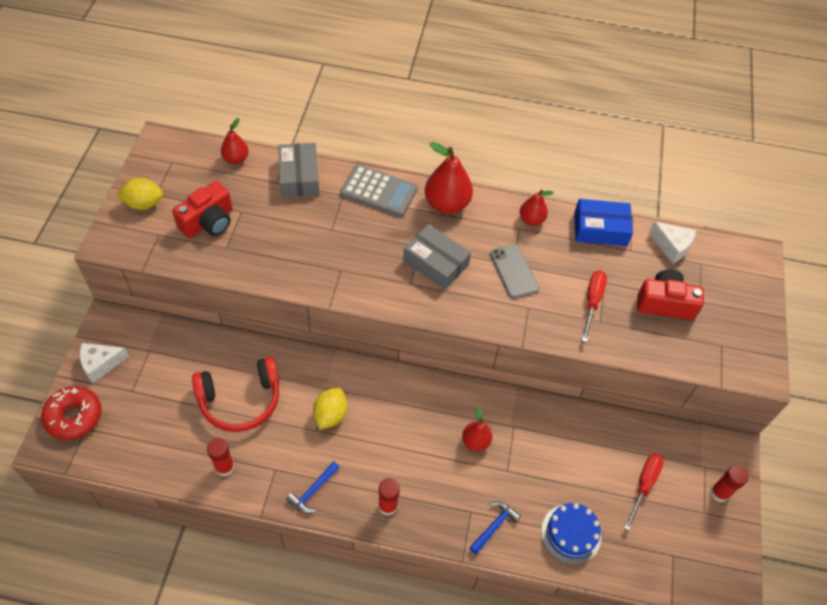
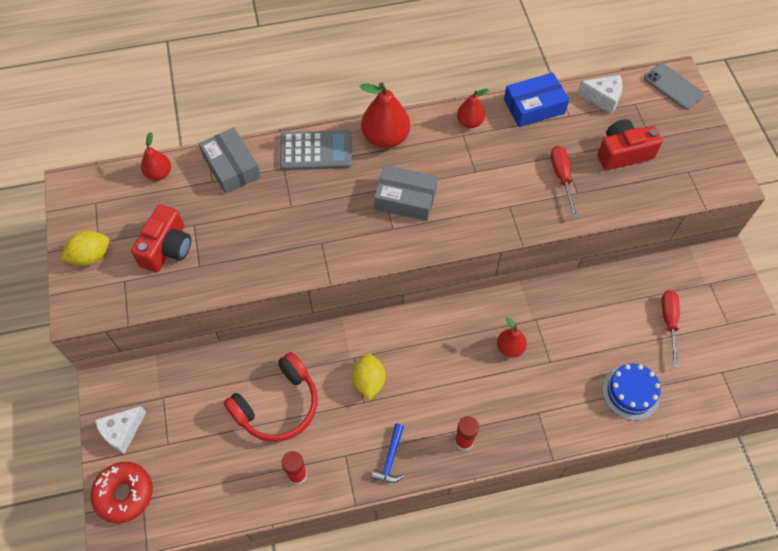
camera: 20 degrees left, 5 degrees up
blue hammer [469,501,521,554] -> none
grey phone [490,244,539,299] -> grey phone moved to [644,63,704,110]
red glue stick [710,465,748,502] -> none

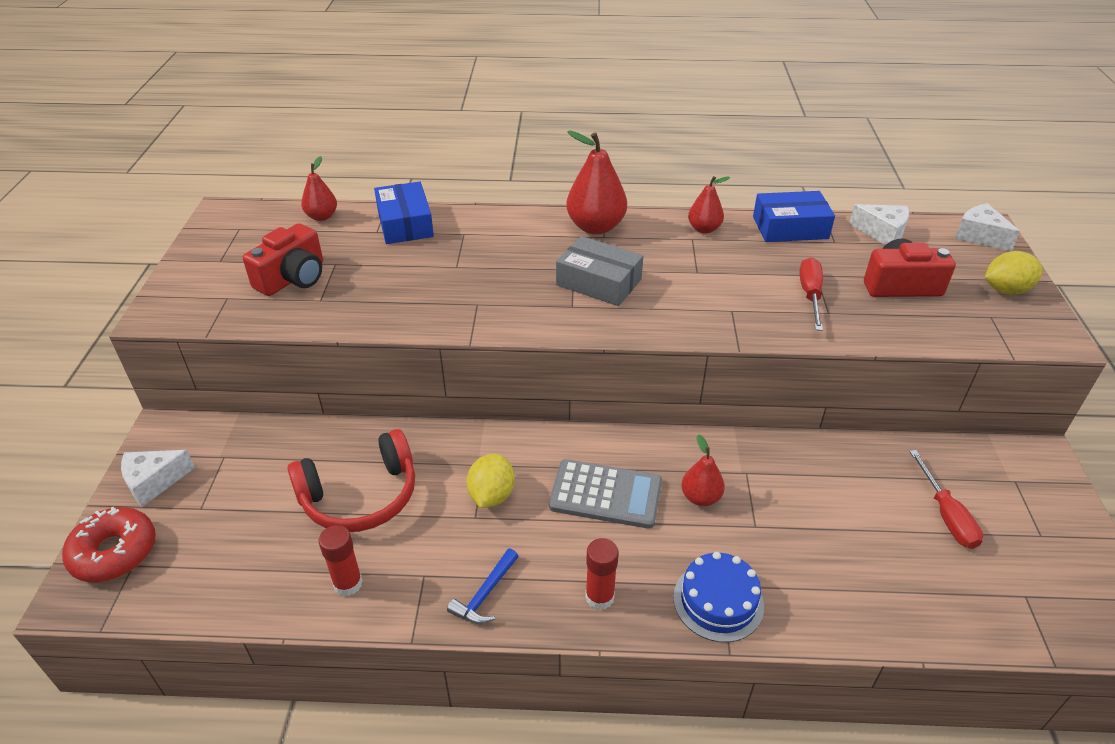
camera: 15 degrees right, 20 degrees down
yellow lemon [61,231,109,266] -> yellow lemon moved to [985,251,1043,295]
grey box [199,127,261,194] -> blue box [374,182,434,244]
grey calculator [280,130,352,170] -> grey calculator moved to [549,459,662,529]
blue cake [602,364,661,420] -> blue cake moved to [673,552,764,642]
grey phone [644,63,704,110] -> white cheese [955,203,1020,251]
red screwdriver [662,290,680,368] -> red screwdriver turned 150 degrees clockwise [909,450,983,549]

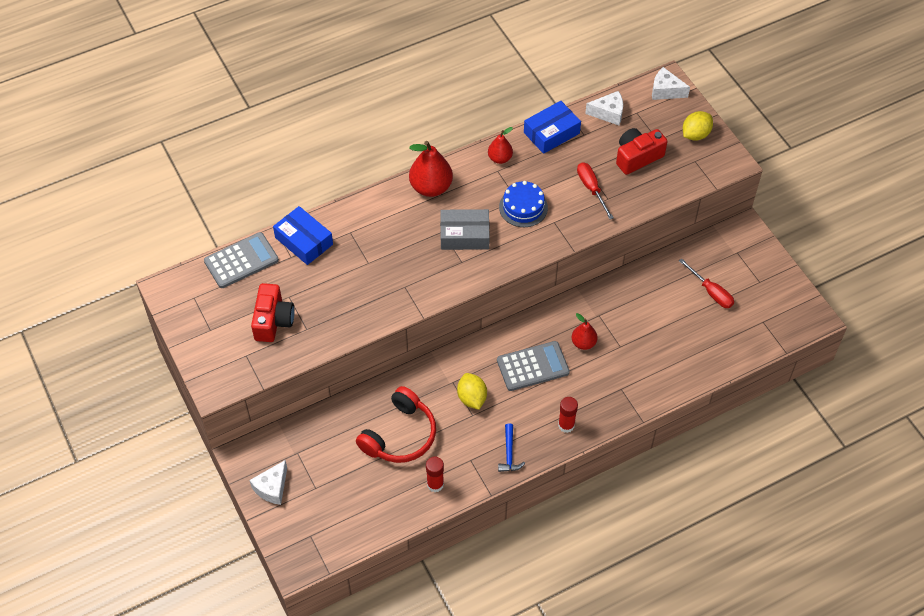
camera: 30 degrees left, 15 degrees up
red donut [62,507,156,582] -> none
red pear [301,156,337,221] -> grey calculator [204,232,279,288]
blue cake [673,552,764,642] -> blue cake moved to [499,181,548,227]

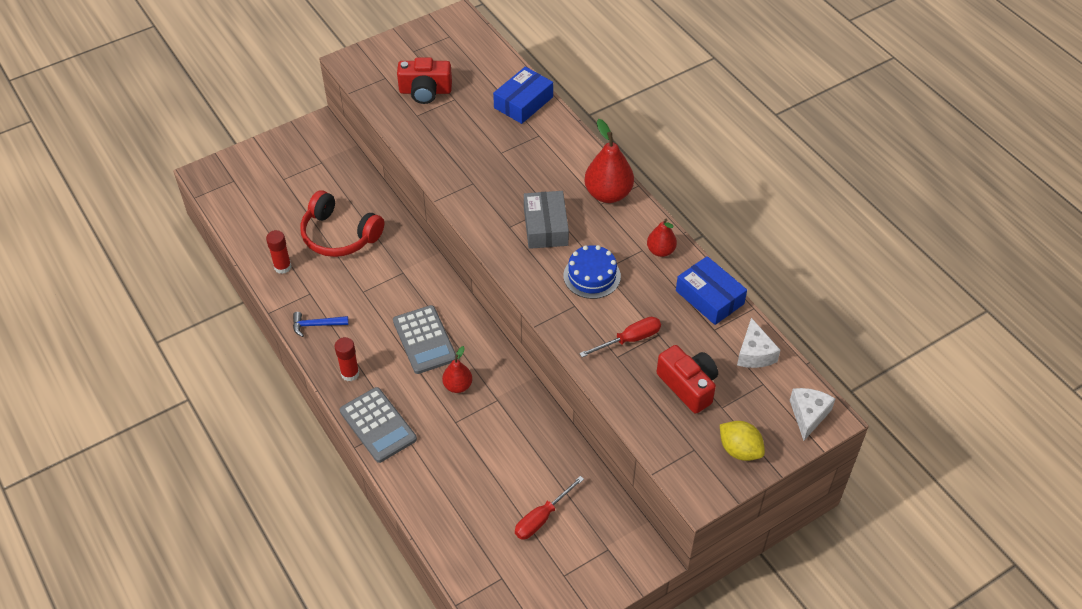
camera: 85 degrees right, 5 degrees down
grey calculator [204,232,279,288] -> grey calculator moved to [340,387,417,463]
white cheese [250,460,287,505] -> none
yellow lemon [457,373,487,410] -> none

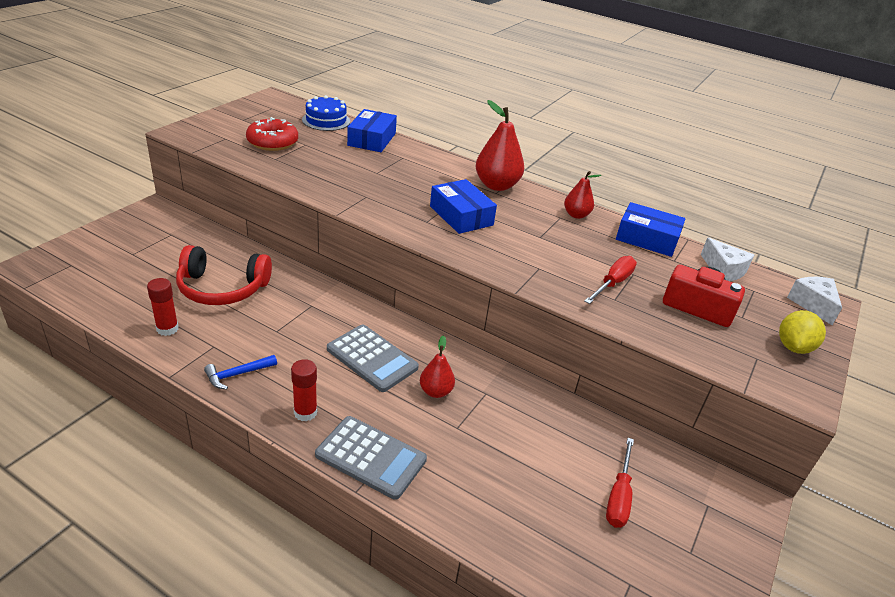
camera: 30 degrees left, 15 degrees down
red camera [397,57,452,104] -> red donut [246,117,298,151]
grey box [524,191,569,249] -> blue box [430,179,497,234]
blue cake [564,245,621,299] -> blue cake moved to [302,95,350,131]
yellow lemon [720,421,765,461] -> yellow lemon turned 75 degrees counterclockwise [779,310,826,354]

